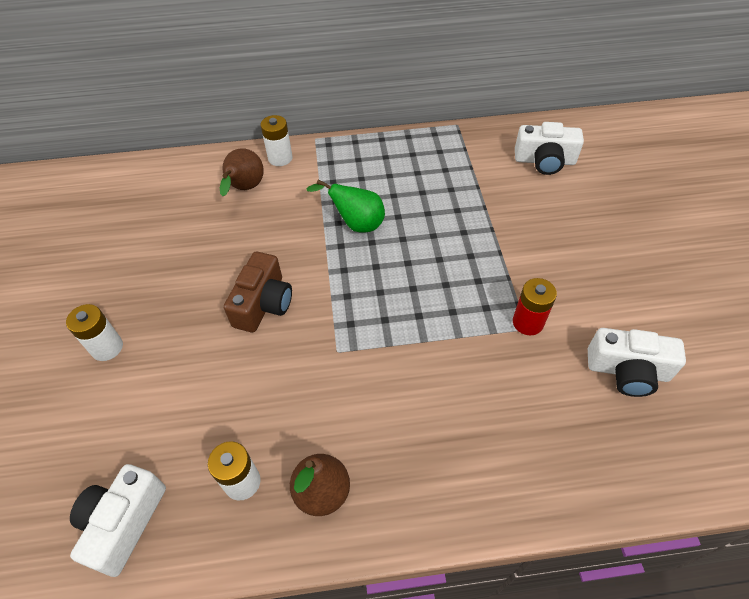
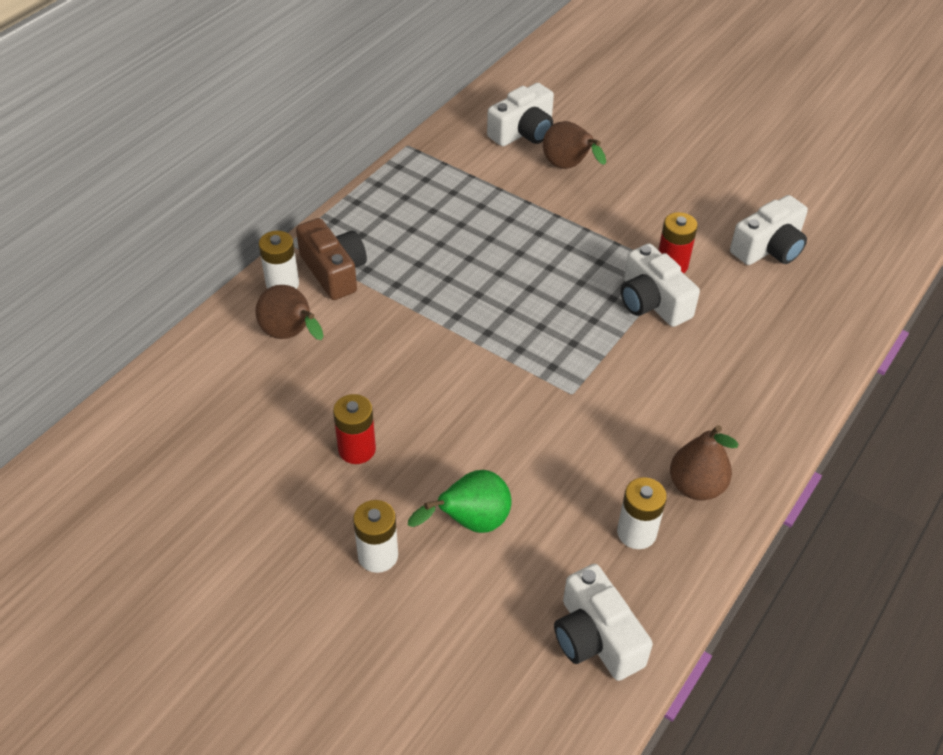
camera: 50 degrees left, 5 degrees down
brown camera [224,252,292,332] -> brown camera moved to [296,218,367,300]
green pear [307,180,385,233] -> green pear moved to [408,470,511,533]
none -> red battery [333,394,376,464]
none -> brown pear [543,121,606,169]
none -> white camera [621,243,700,327]

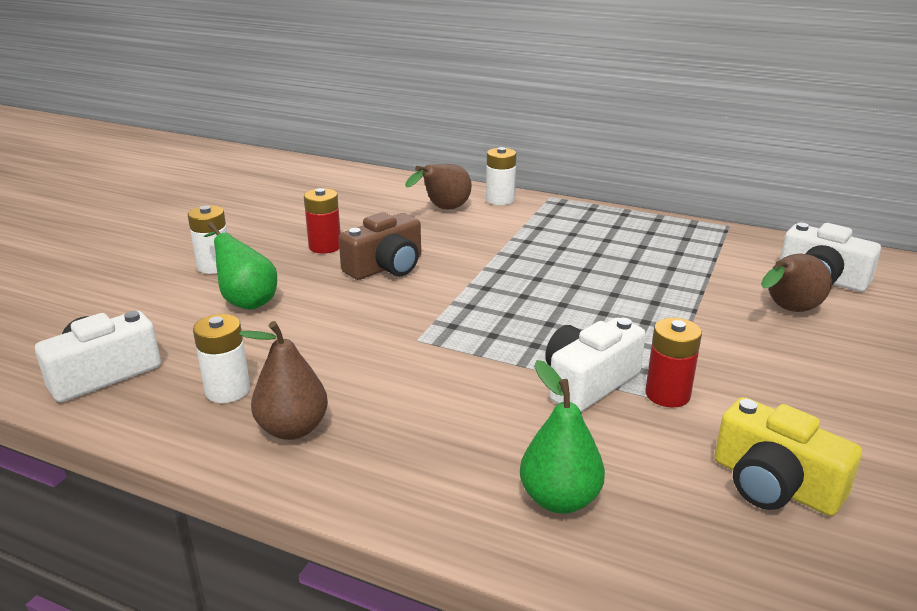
camera: 80 degrees right, 20 degrees down
brown camera [296,218,367,300] -> brown camera moved to [339,212,421,280]
white camera [730,195,808,265] -> yellow camera [714,397,862,516]
none -> green pear [520,360,605,514]

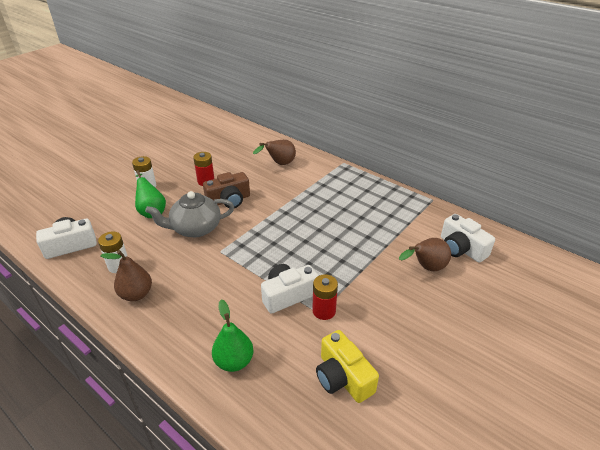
camera: 15 degrees right, 10 degrees up
white battery [486,147,516,205] -> none
none -> grey teapot [145,191,234,237]

